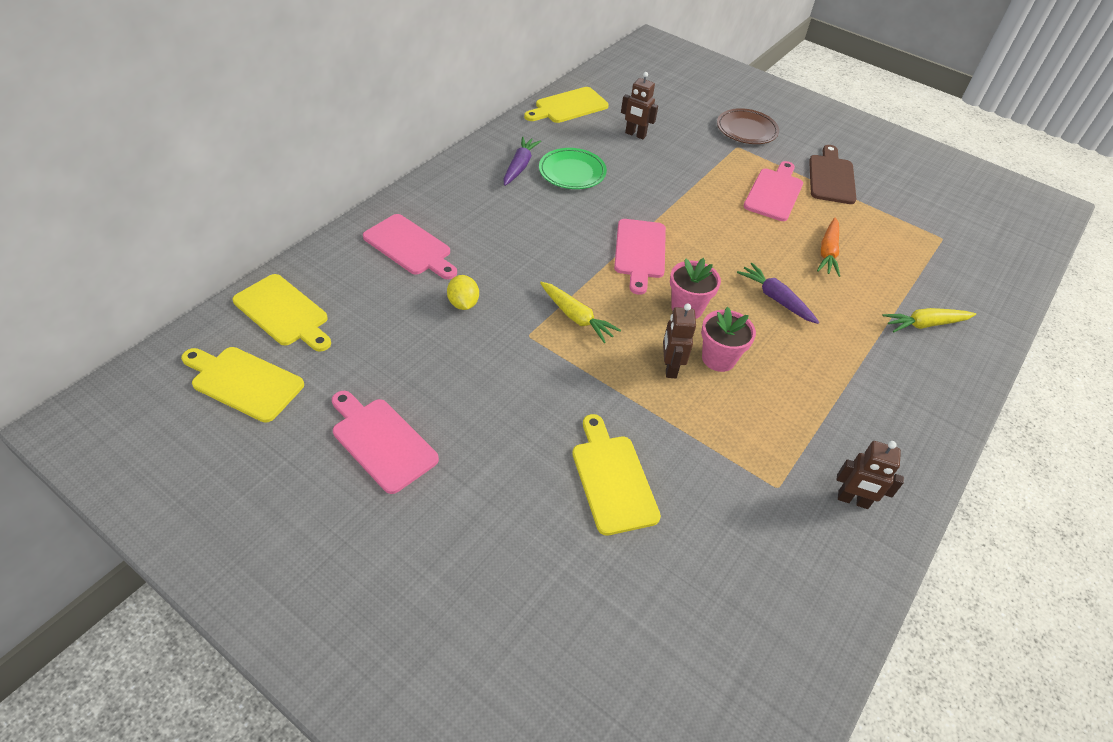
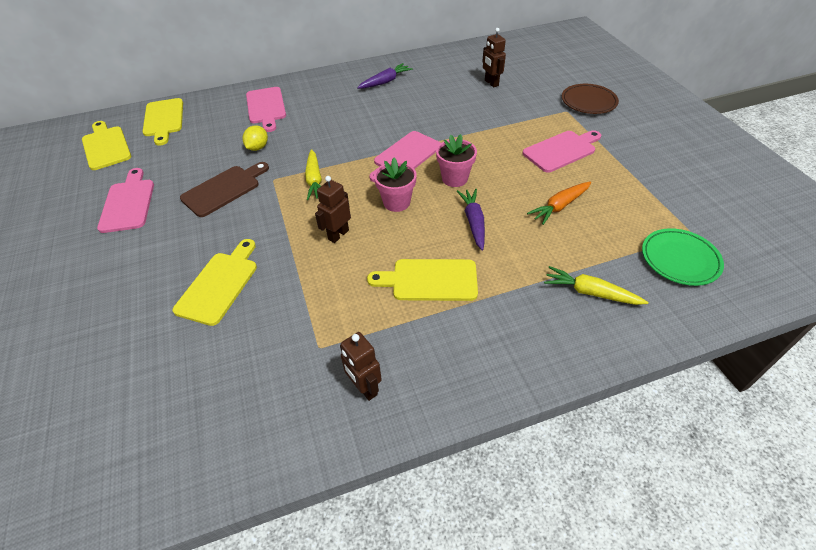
camera: 40 degrees right, 0 degrees up
yellow cutting board [524,87,609,123] -> yellow cutting board moved to [367,259,478,301]
green plate [539,148,607,189] -> green plate moved to [642,228,724,286]
pink flower pot [701,307,756,372] -> pink flower pot moved to [436,134,477,187]
brown cutting board [809,145,857,204] -> brown cutting board moved to [180,162,269,217]

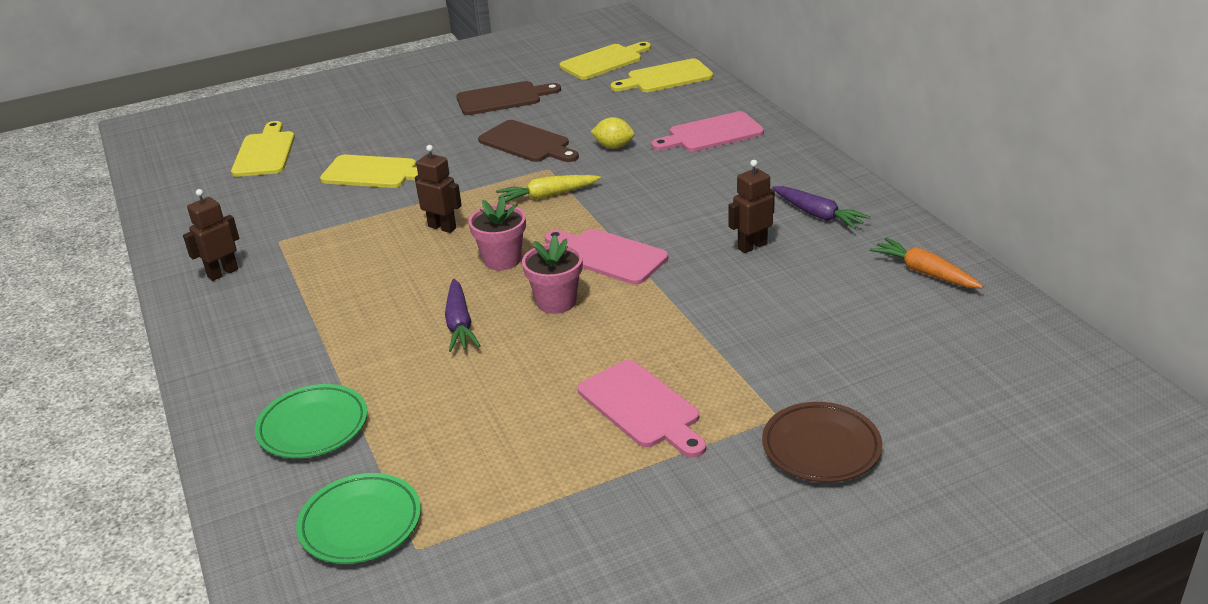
camera: 85 degrees right, 15 degrees down
pink cutting board [97,168,154,233] -> brown cutting board [456,81,561,115]
yellow cutting board [367,259,478,301] -> yellow cutting board moved to [231,121,295,177]
purple carrot [457,189,485,251] -> purple carrot turned 90 degrees clockwise [445,279,481,352]
brown robot [482,28,506,88] -> brown robot moved to [728,160,775,253]
orange carrot [527,181,591,225] -> orange carrot moved to [870,238,983,288]
yellow carrot [544,266,648,305] -> green plate [255,384,368,458]

